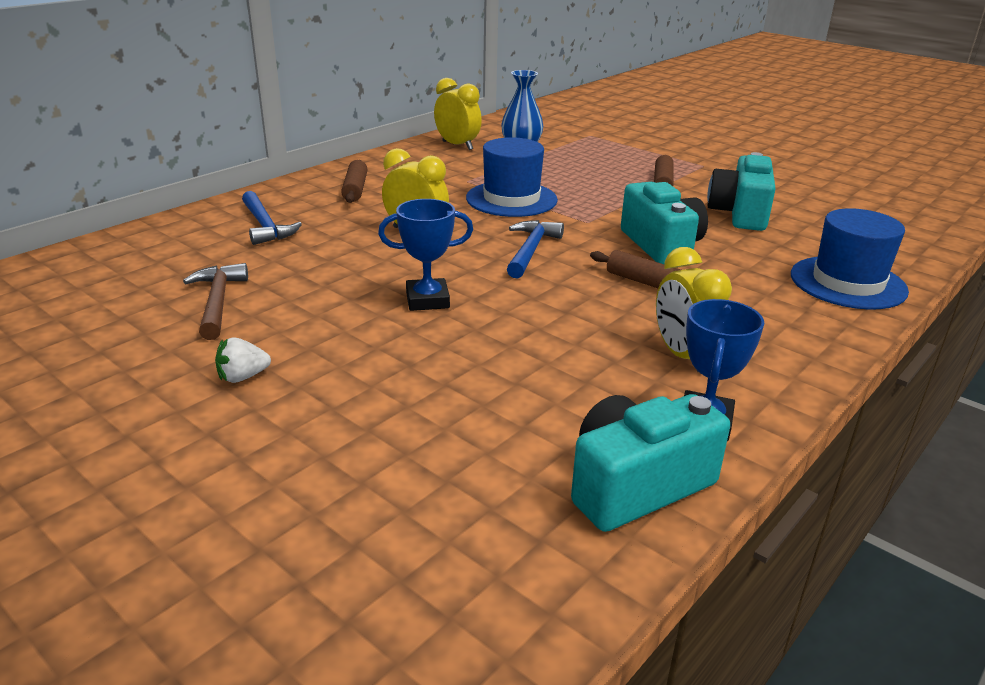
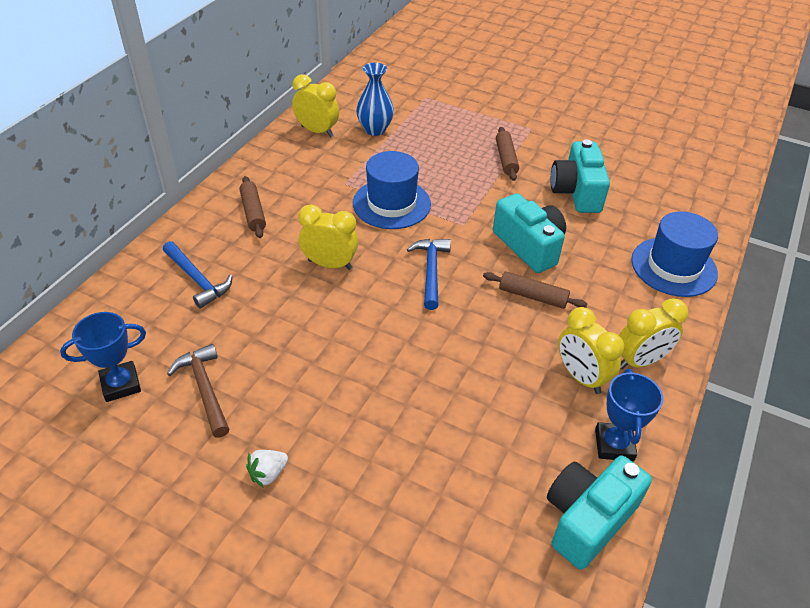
camera: 15 degrees left, 15 degrees up
blue trophy [378,199,473,311] -> blue trophy moved to [60,312,146,402]
none -> yellow clock [619,298,688,369]

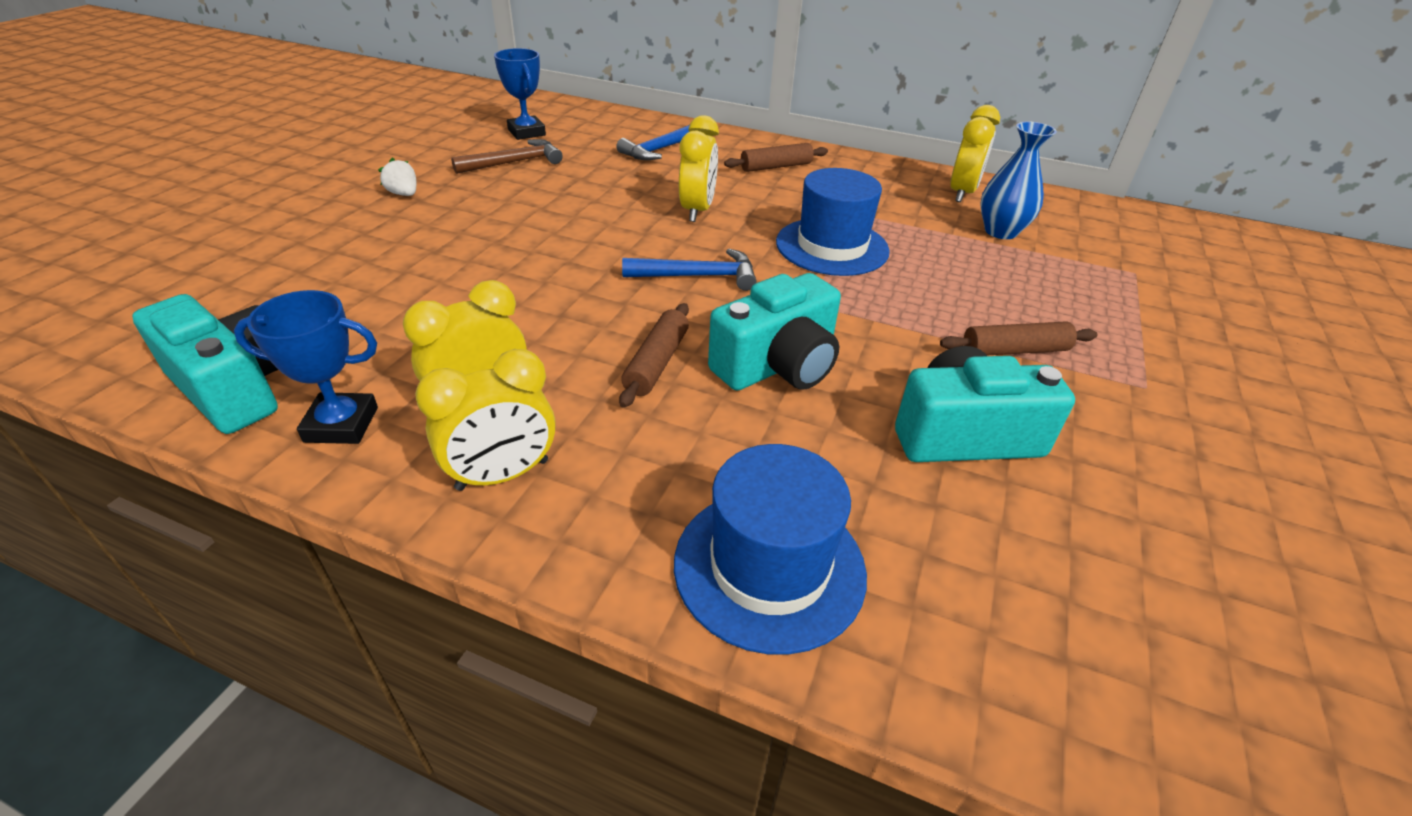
camera: 85 degrees right, 5 degrees down
yellow clock [619,298,688,369] -> yellow clock turned 90 degrees counterclockwise [415,349,555,491]

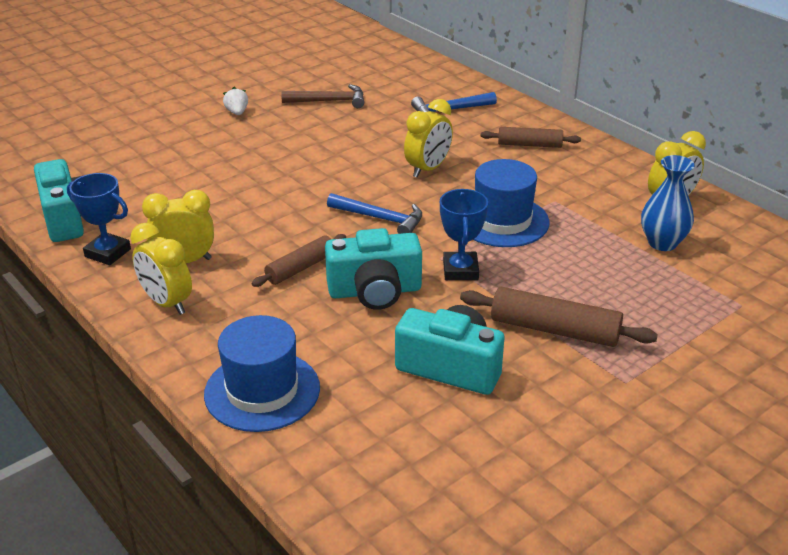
camera: 30 degrees right, 5 degrees down
yellow clock [415,349,555,491] -> yellow clock turned 45 degrees clockwise [130,223,192,315]
blue trophy [494,48,546,140] -> blue trophy moved to [440,189,488,280]
brown rolling pin [940,321,1098,356] -> brown rolling pin [460,287,658,347], size x1.53

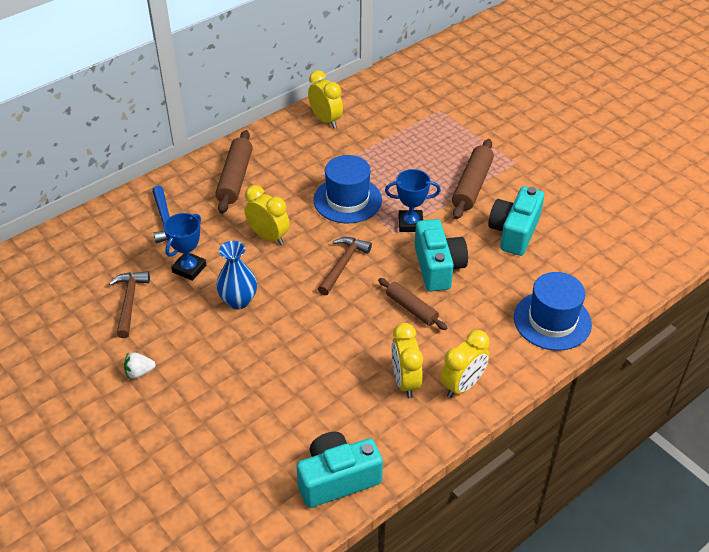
camera: 90 degrees left, 10 degrees up
blue trophy [67,173,131,265] -> blue trophy moved to [164,213,206,281]
blue hammer [327,193,422,234] -> brown hammer [318,237,372,295]
brown rolling pin [481,127,581,148] -> brown rolling pin [216,130,253,214], size x1.53
blue vase [641,155,695,251] -> blue vase moved to [216,241,257,309]

